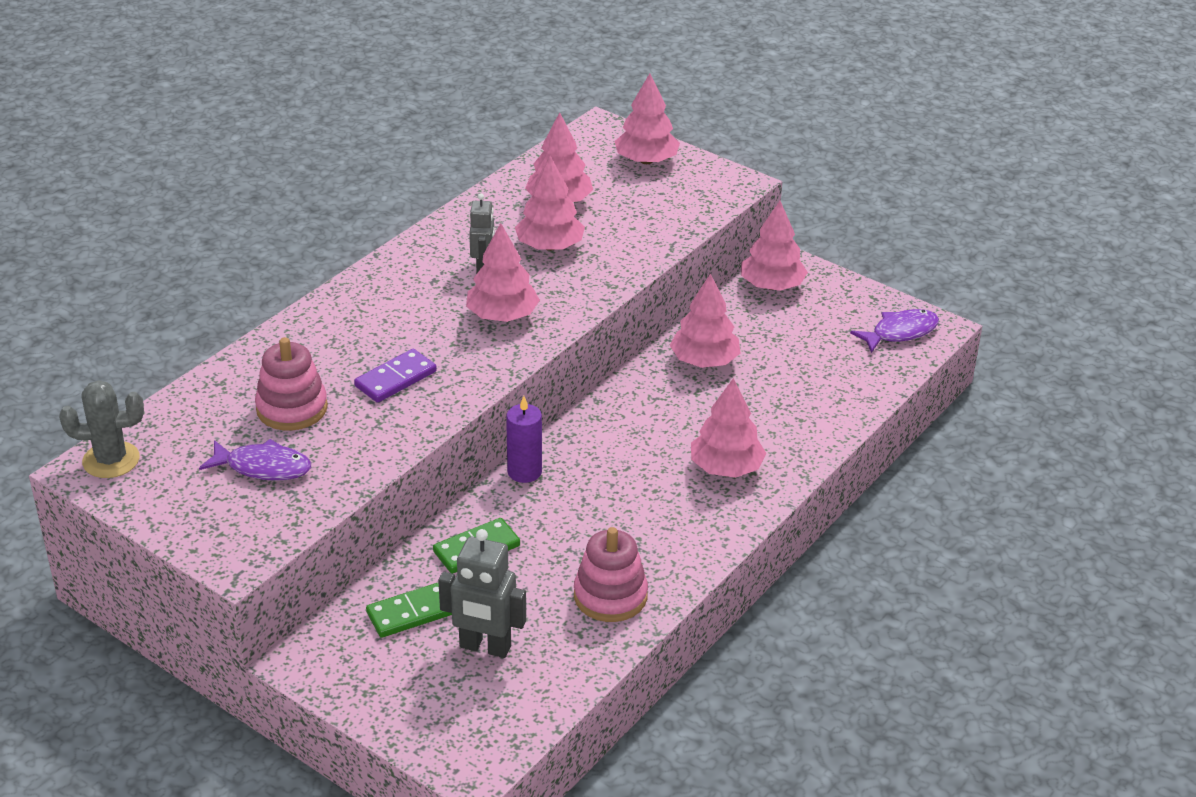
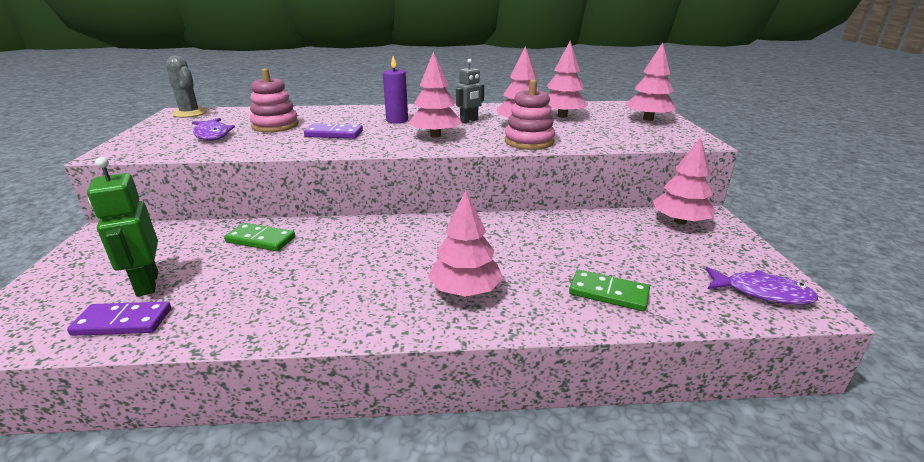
camera: 50 degrees right, 10 degrees down
green domino [366,582,452,638] -> green domino moved to [569,270,650,312]
grey robot [438,529,526,658] -> green robot [87,157,158,297]
purple candle [506,396,542,483] -> purple candle moved to [383,56,408,123]
pink stacking toy [574,527,648,622] -> pink stacking toy moved to [505,79,555,150]
pink tree [670,273,740,368] -> none
none -> purple domino [67,301,171,336]

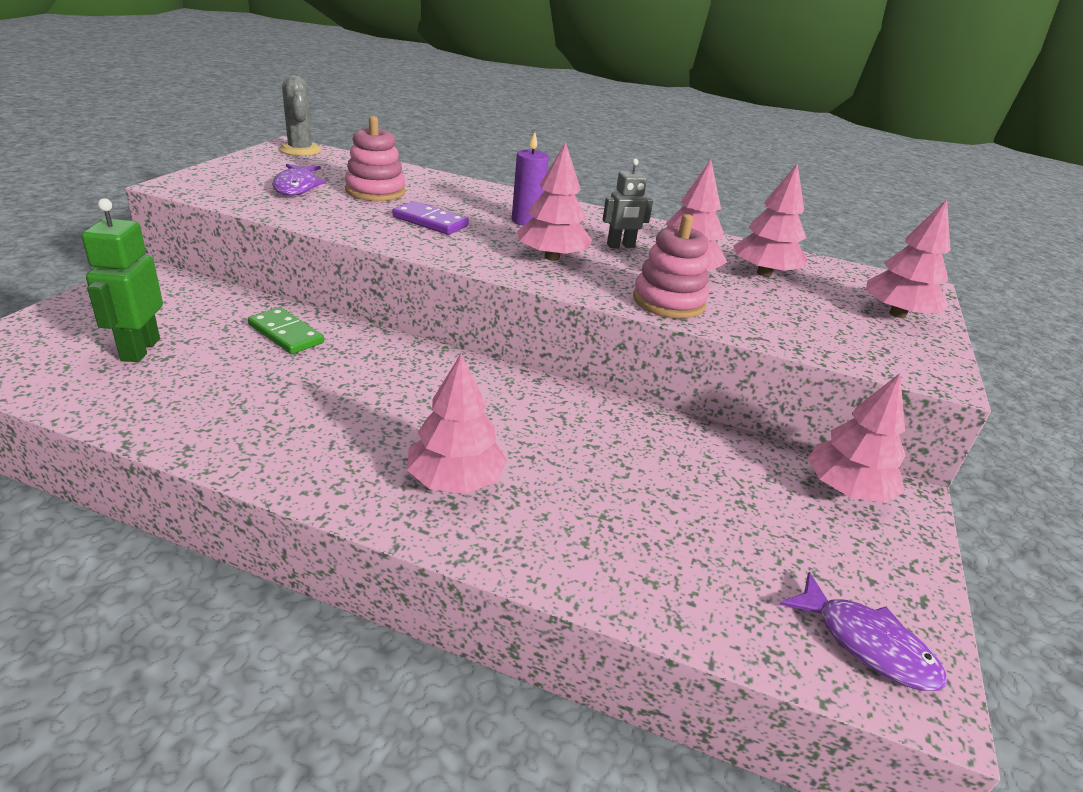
camera: 20 degrees right, 5 degrees up
purple domino [67,301,171,336] -> none
green domino [569,270,650,312] -> none

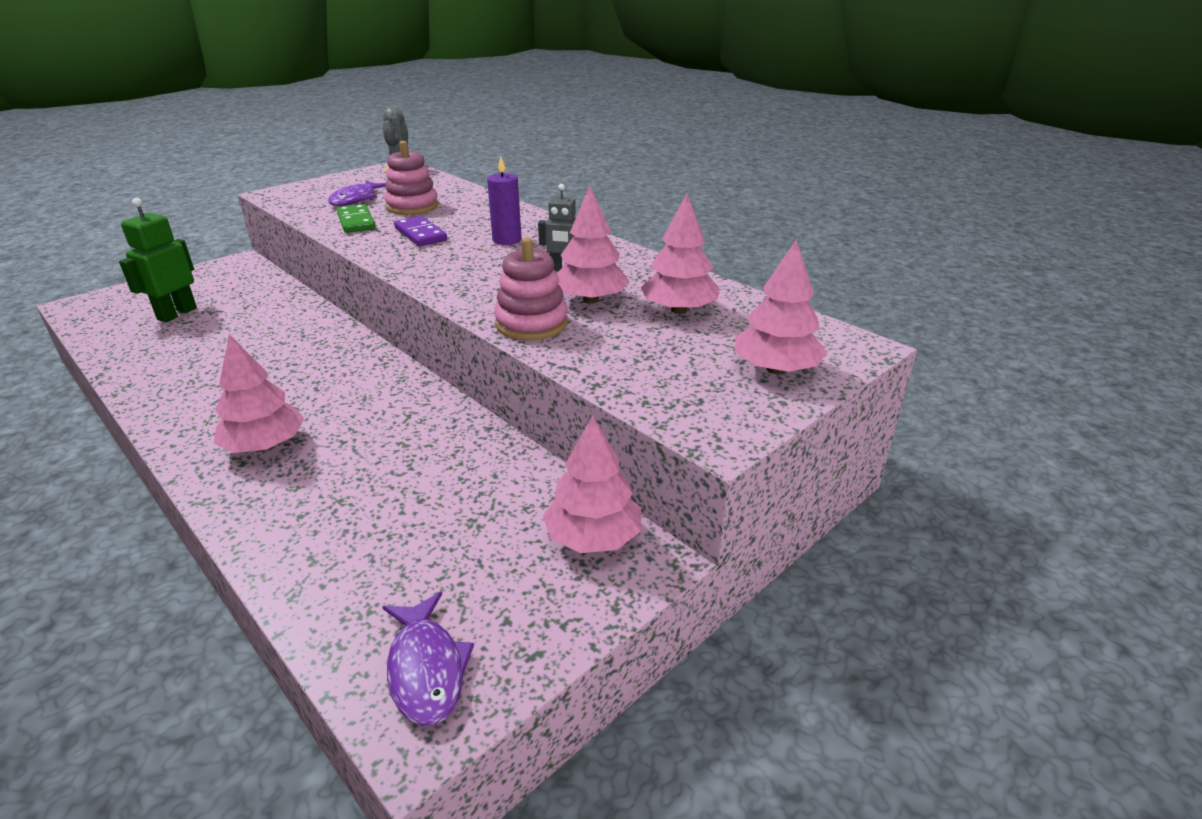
camera: 30 degrees right, 0 degrees up
green domino [248,307,324,354] -> green domino moved to [337,204,376,233]
pink tree [517,142,592,261] -> none

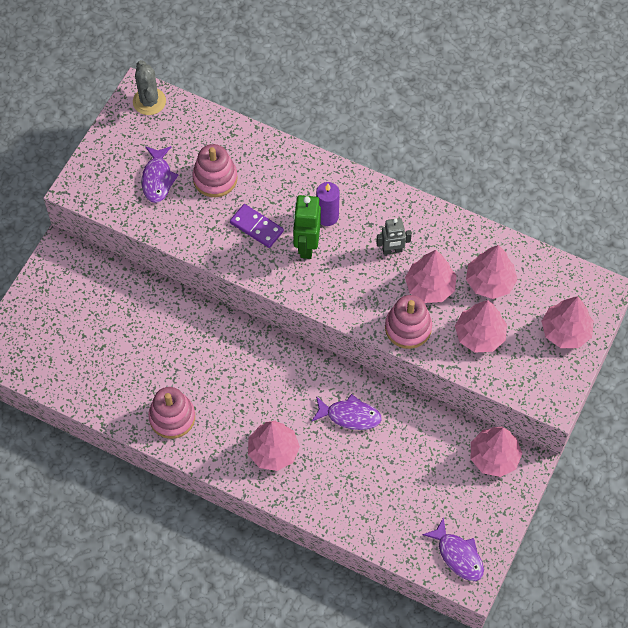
camera: 20 degrees left, 30 degrees up
green robot [119,198,197,322] -> green robot moved to [293,195,321,259]
green domino [337,204,376,233] -> none
none -> pink stacking toy [148,387,195,439]
none -> purple fish [311,394,382,430]
none -> pink tree [455,300,507,352]

